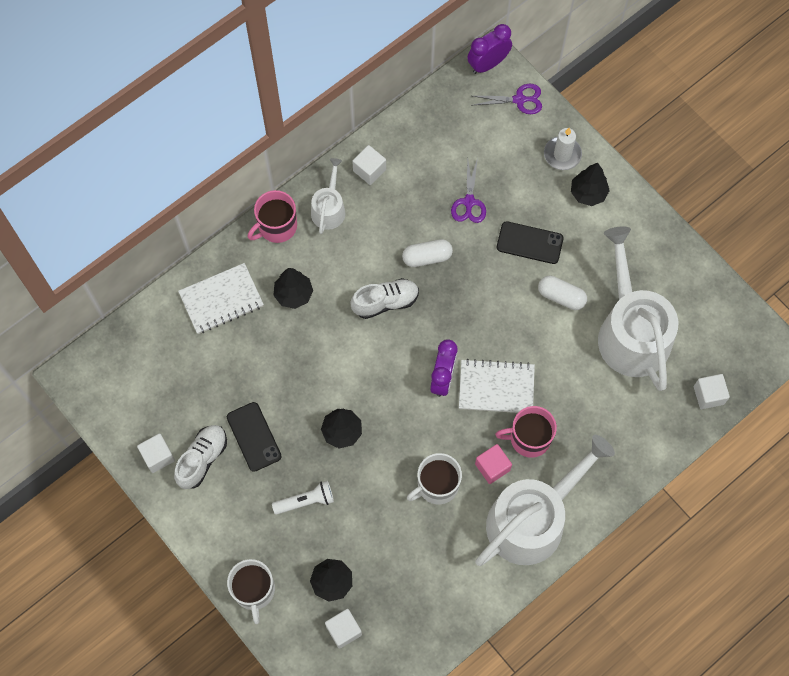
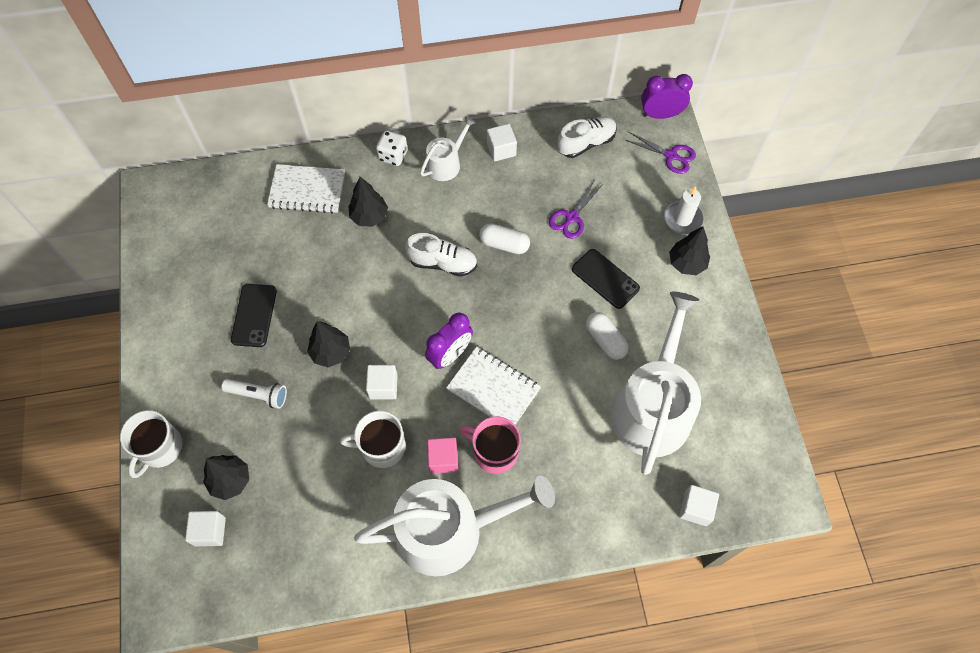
camera: 30 degrees right, 5 degrees down
white cube [137,433,175,473] -> white cube moved to [366,365,398,399]
white shoe [174,425,227,489] -> white shoe moved to [557,116,617,158]
pink mug [248,190,297,243] -> white dice [376,130,408,166]

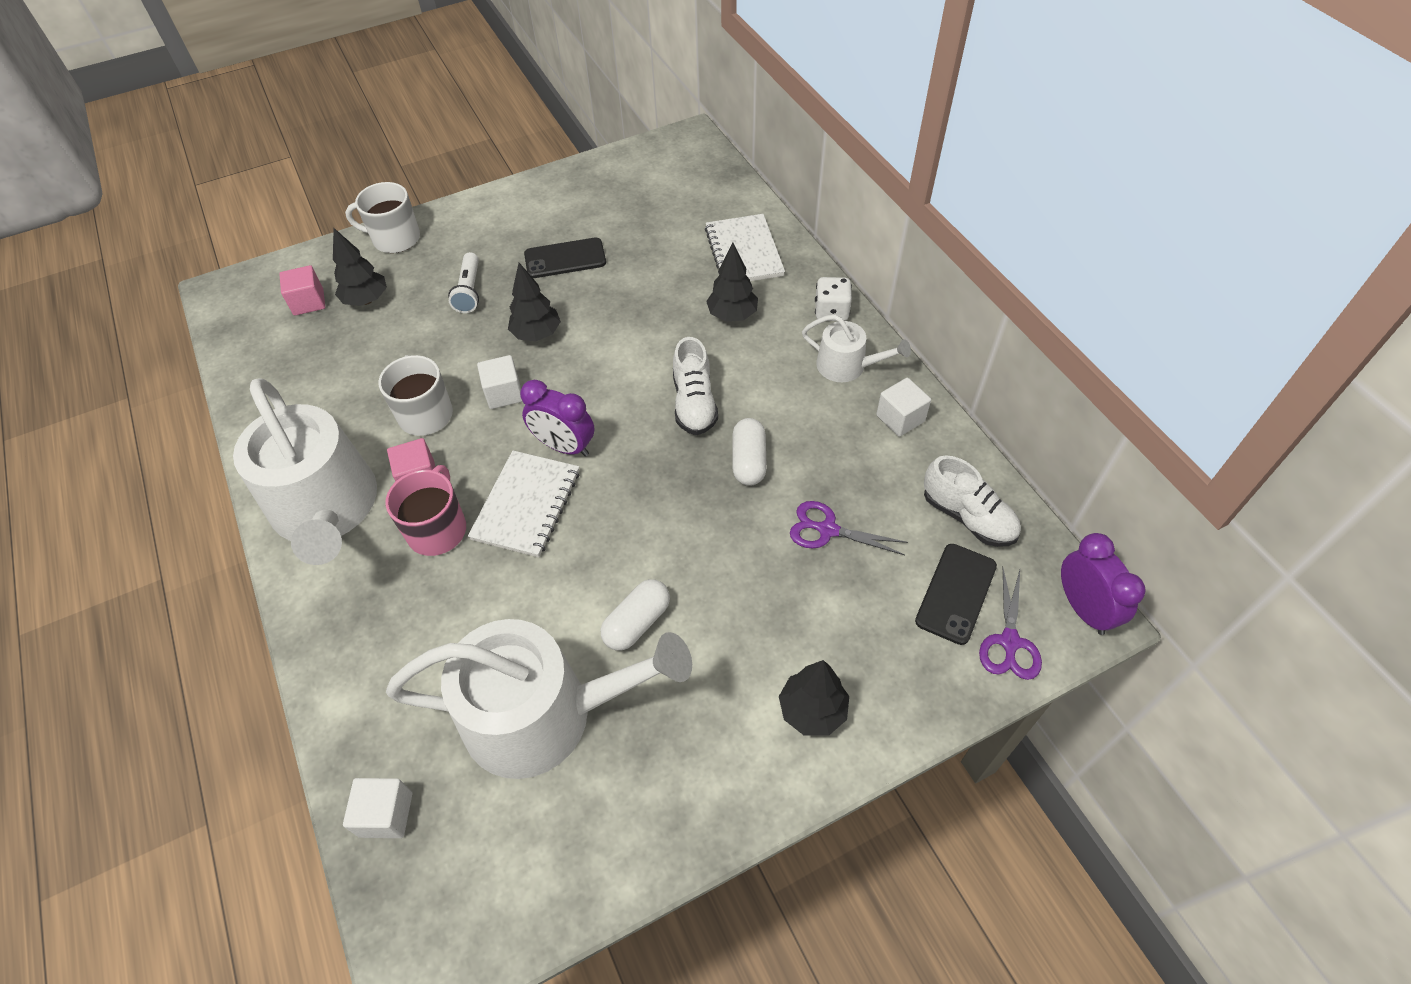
camera: 75 degrees right, 10 degrees down
white cube [185,511,226,546] -> pink cube [279,265,325,316]
black phone [572,249,640,309] -> black phone moved to [915,544,997,645]
white candle [664,186,703,234] -> none

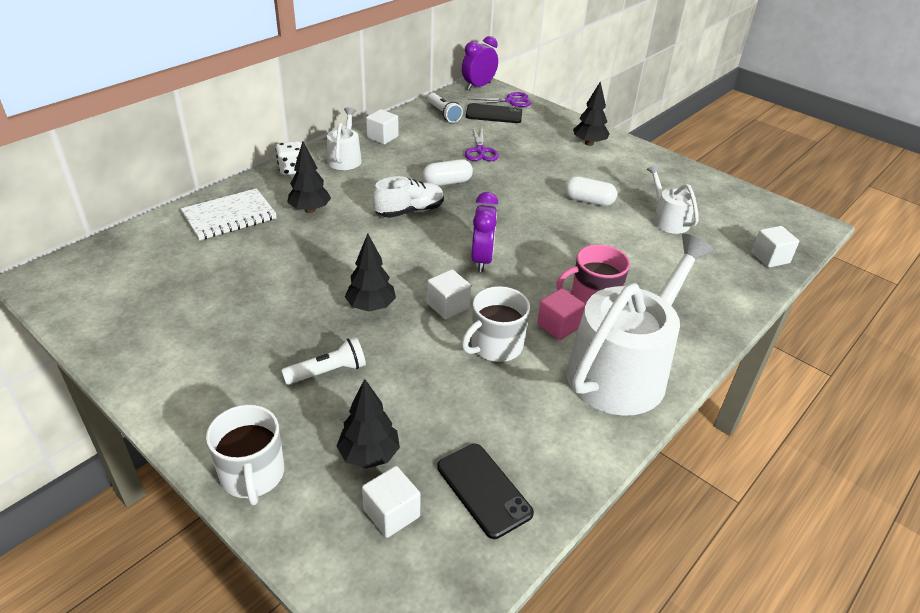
camera: 115 degrees left, 15 degrees down
pink cube [279,265,325,316] -> white cube [362,466,421,538]
white watering can [386,619,692,779] -> white watering can [646,165,699,234], size x0.49
white notebook [468,451,579,558] -> none
black phone [524,237,606,278] -> black phone moved to [437,444,534,539]
white shoe [924,455,1021,547] -> white flashlight [428,93,463,123]

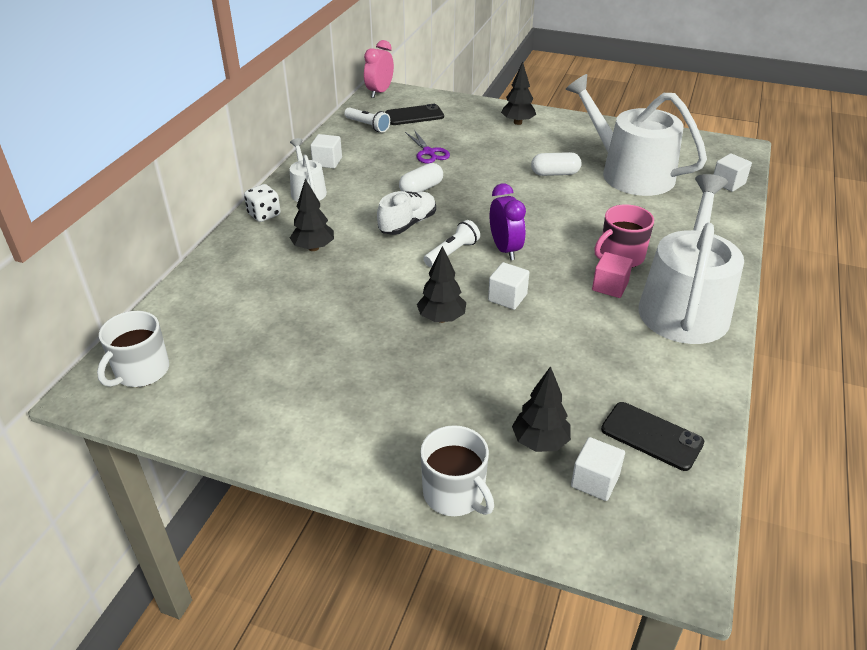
camera: 20 degrees left, 0 degrees up
white notebook [181,188,276,240] -> none
white flashlight [281,337,366,385] -> white flashlight moved to [424,220,480,267]
purple clock [462,36,498,90] -> pink clock [364,40,394,98]
white mug [462,286,530,362] -> white mug moved to [97,311,169,387]
purple scissors [470,92,531,107] -> none
white watering can [646,165,699,234] -> white watering can [565,74,707,196], size x2.06

